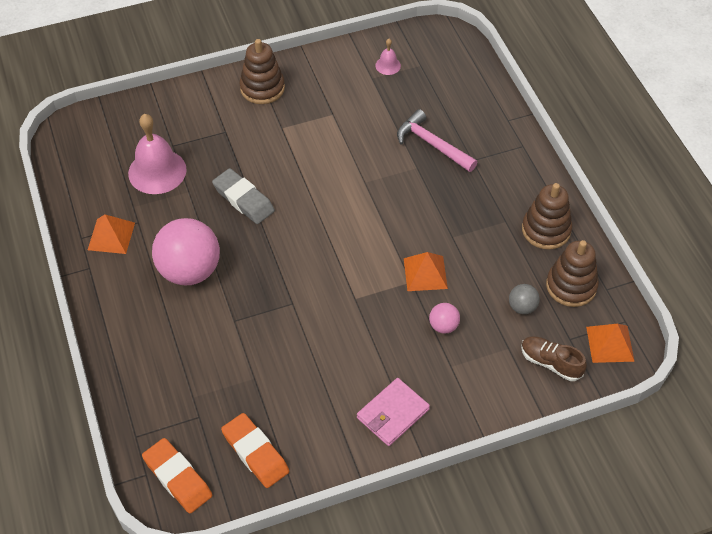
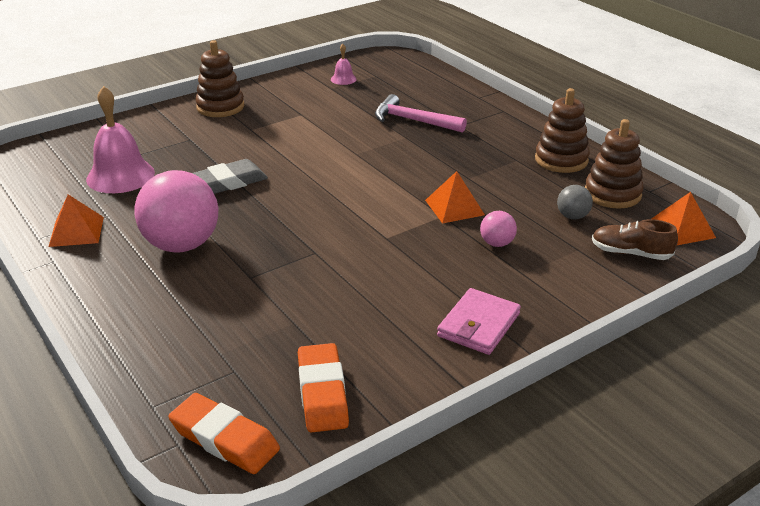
camera: 15 degrees left, 20 degrees down
grey eraser [212,168,275,224] -> grey eraser turned 60 degrees counterclockwise [193,159,268,194]
orange eraser [221,413,289,488] -> orange eraser turned 45 degrees clockwise [298,343,349,433]

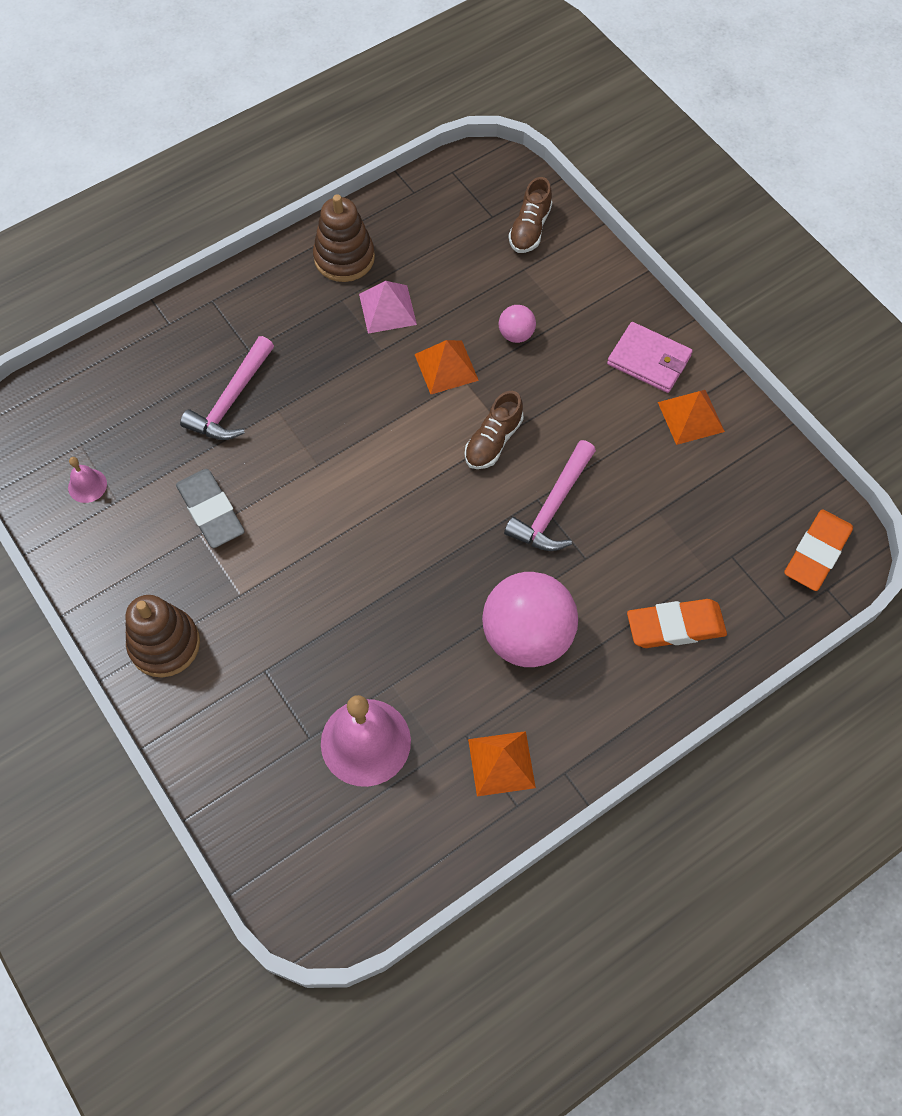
camera: 90 degrees left, 30 degrees up
grey eraser [193,159,268,194] -> grey eraser moved to [176,469,245,548]
orange eraser [298,343,349,433] -> orange eraser moved to [627,599,727,648]
grey ball [557,185,593,219] -> none
brown stacking toy [585,119,644,209] -> none
orange pyramid [651,192,716,245] -> orange pyramid moved to [658,390,725,445]
none -> pink pyramid [359,281,417,334]
none -> brown shoe [465,391,524,469]
none -> pink hammer [504,440,596,551]

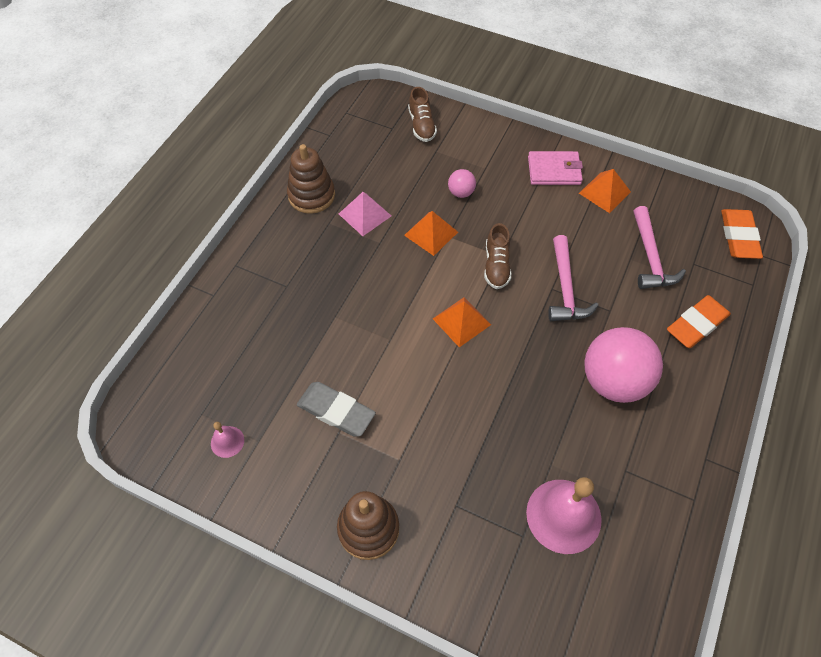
camera: 30 degrees left, 5 degrees down
pink hammer [180,336,274,440] -> pink hammer moved to [634,206,686,289]
orange pyramid [468,731,536,796] -> orange pyramid moved to [433,297,491,347]

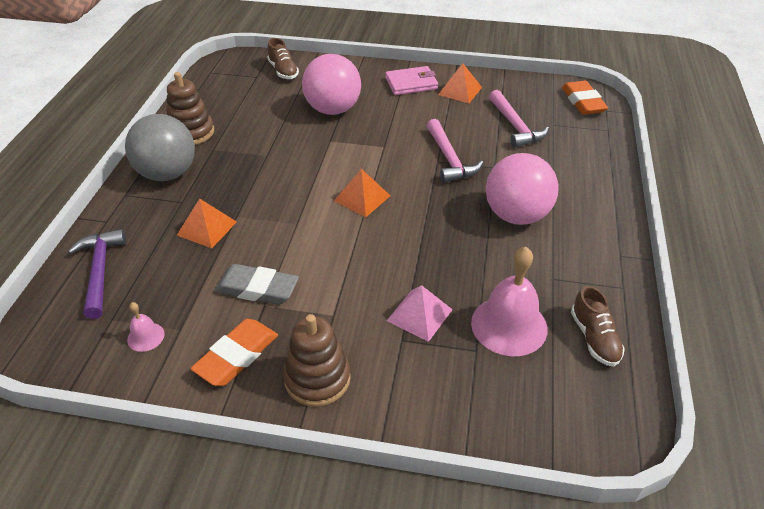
camera: 15 degrees left, 15 degrees down
pink pyramid [339,192,391,236] -> pink pyramid moved to [387,285,453,342]
orange pyramid [404,211,458,256] -> orange pyramid moved to [177,199,237,248]
pink ball [448,169,476,198] -> pink ball [302,54,361,115], size x2.22
brown shoe [484,223,511,289] -> brown shoe moved to [571,286,625,367]
orange eraser [667,295,731,348] -> orange eraser moved to [191,319,278,386]
none -> purple hammer [68,229,126,319]
none -> grey ball [125,114,195,181]

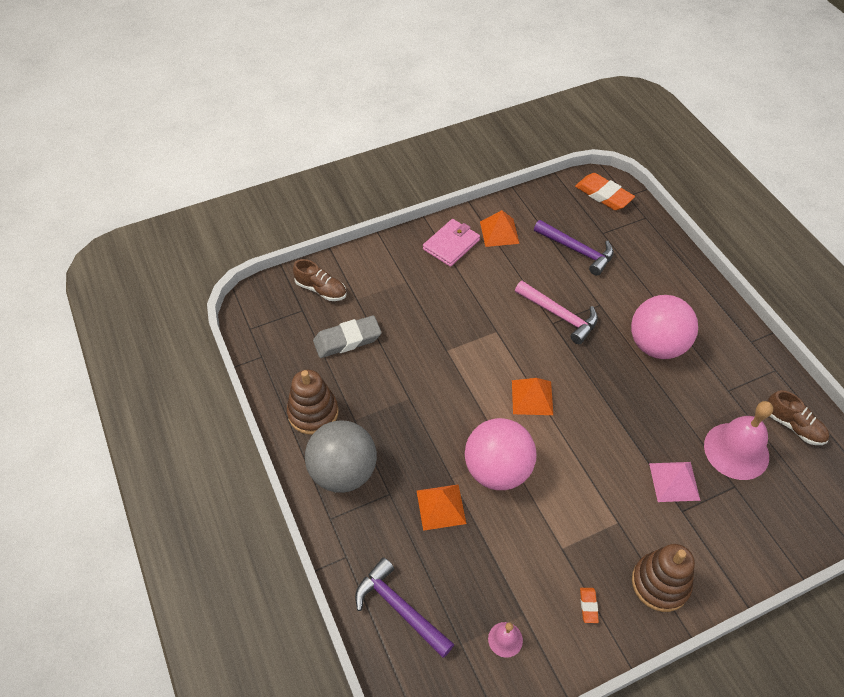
camera: 35 degrees left, 10 degrees up
orange eraser [191,319,278,386] -> orange eraser [580,588,599,623], size x0.46
grey eraser [214,264,299,305] -> grey eraser moved to [313,315,382,358]
pink ball [302,54,361,115] -> pink ball moved to [465,418,537,490]
pink hammer [489,90,549,148] -> purple hammer [534,220,614,276]

